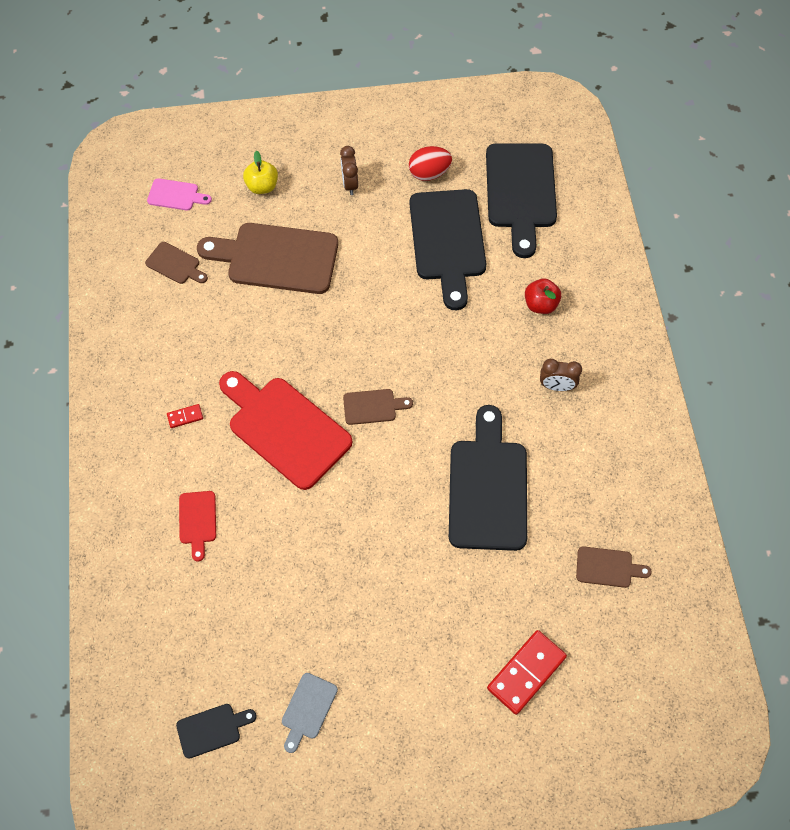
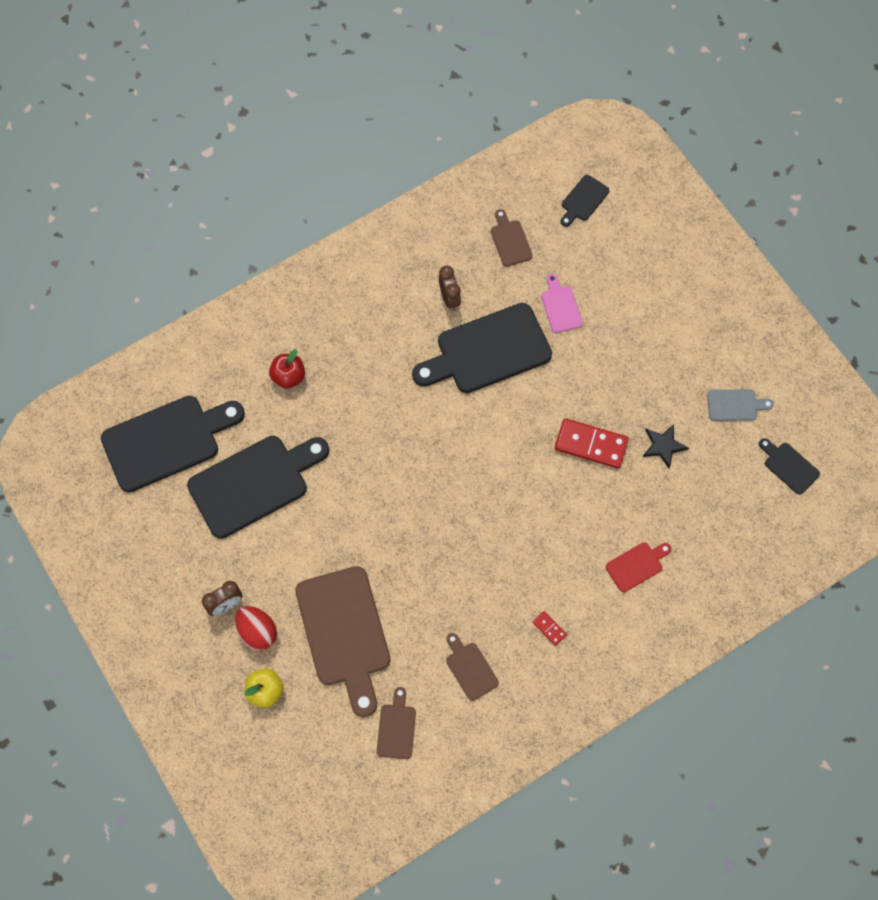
camera: 115 degrees left, 5 degrees up
pink cutting board [147,178,212,211] -> pink cutting board moved to [541,273,583,333]
red cutting board [219,371,352,490] -> none
brown cutting board [343,389,413,425] -> brown cutting board moved to [446,633,499,701]
red egg [409,146,452,181] -> red egg moved to [235,606,277,651]
red domino [487,630,567,715] -> red domino moved to [555,418,629,469]
brown clock [540,359,582,391] -> brown clock moved to [439,266,461,311]
none -> black cutting board [561,175,610,227]
none -> black star [643,424,689,469]

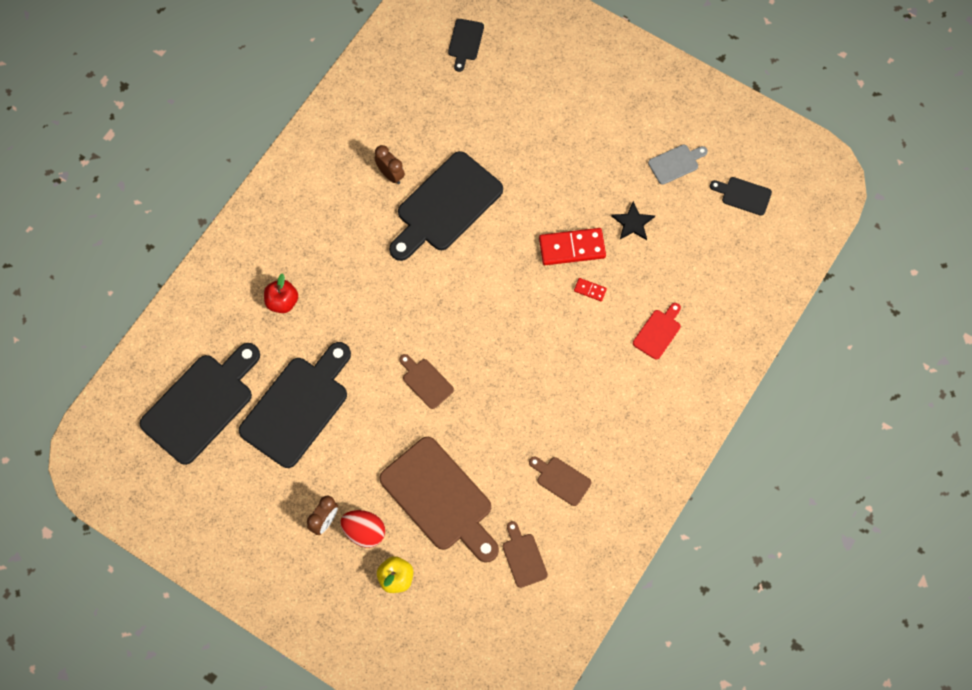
camera: 25 degrees left, 0 degrees up
brown cutting board [491,209,533,267] -> brown cutting board moved to [399,354,454,409]
red domino [533,611,567,646] -> red domino moved to [574,278,607,301]
pink cutting board [541,273,583,333] -> none

